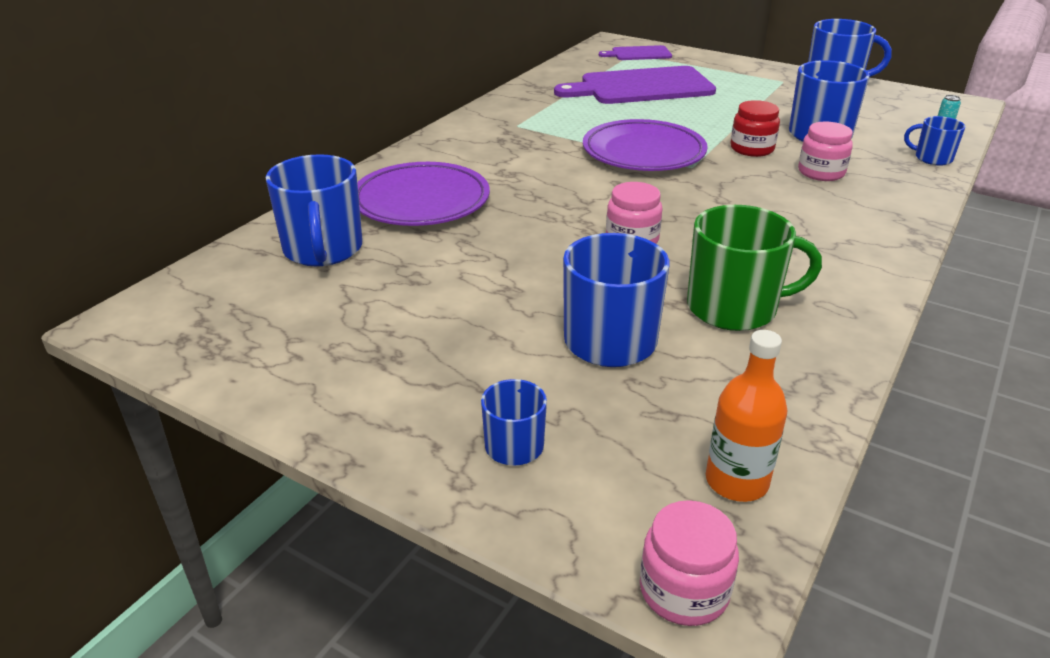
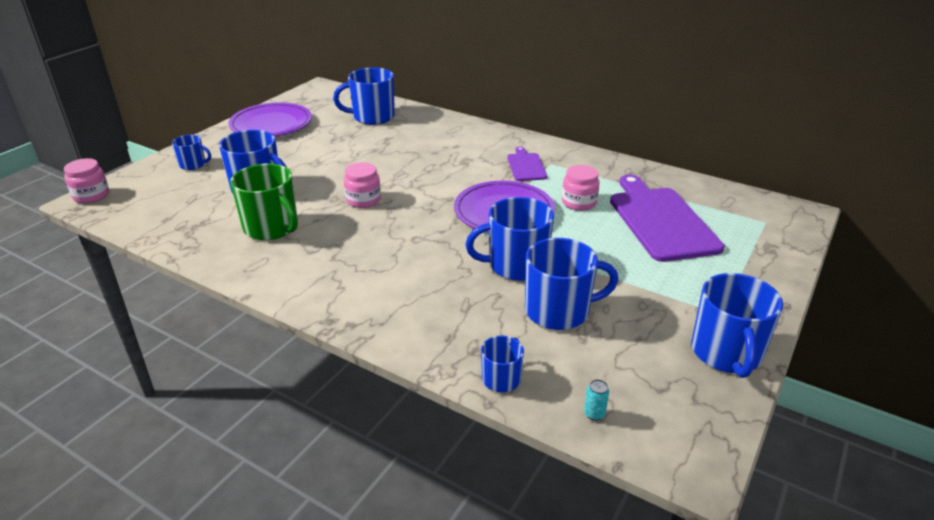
camera: 90 degrees right, 0 degrees up
purple plate [357,162,490,226] -> purple plate moved to [228,102,312,136]
purple cutting board [599,45,672,60] -> purple cutting board moved to [507,147,547,181]
green mug [687,205,822,331] -> green mug turned 45 degrees counterclockwise [230,164,298,240]
orange bottle [706,330,787,502] -> none
red jar [730,100,780,157] -> blue mug [465,197,554,281]
pink jar [798,121,853,181] -> pink jar moved to [562,165,600,211]

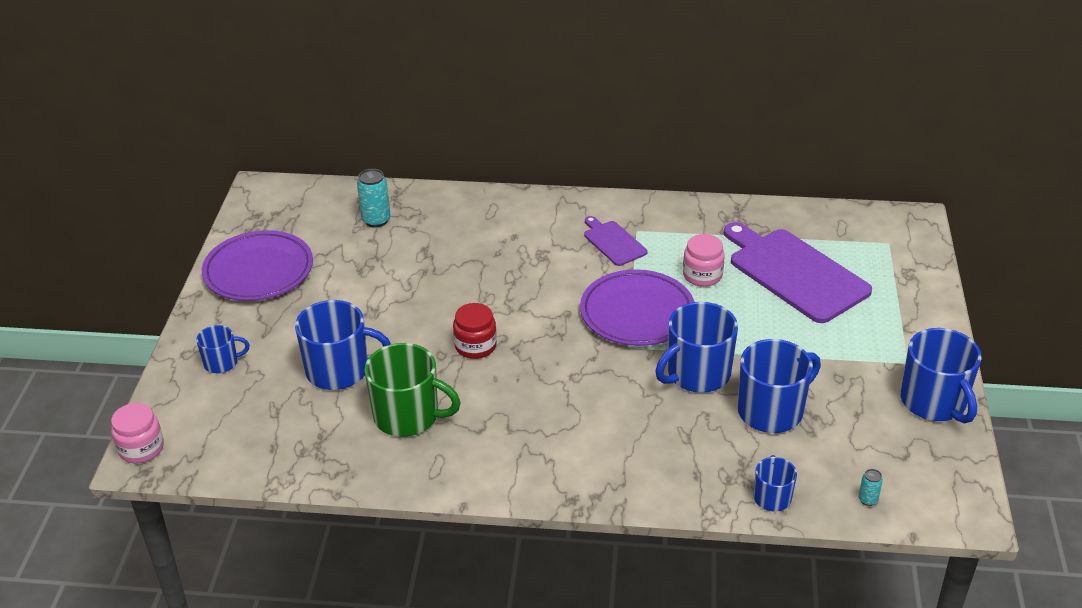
camera: 25 degrees left, 5 degrees up
blue mug [333,67,395,125] -> turquoise can [357,169,390,228]
pink jar [344,162,381,208] -> red jar [453,303,497,359]

